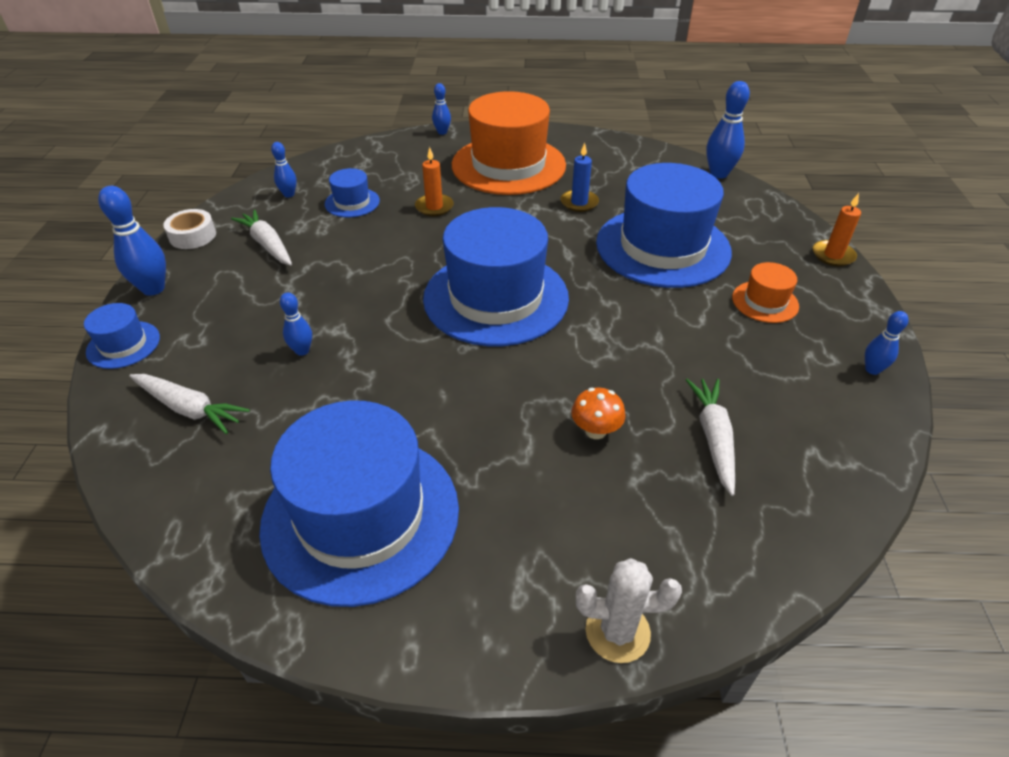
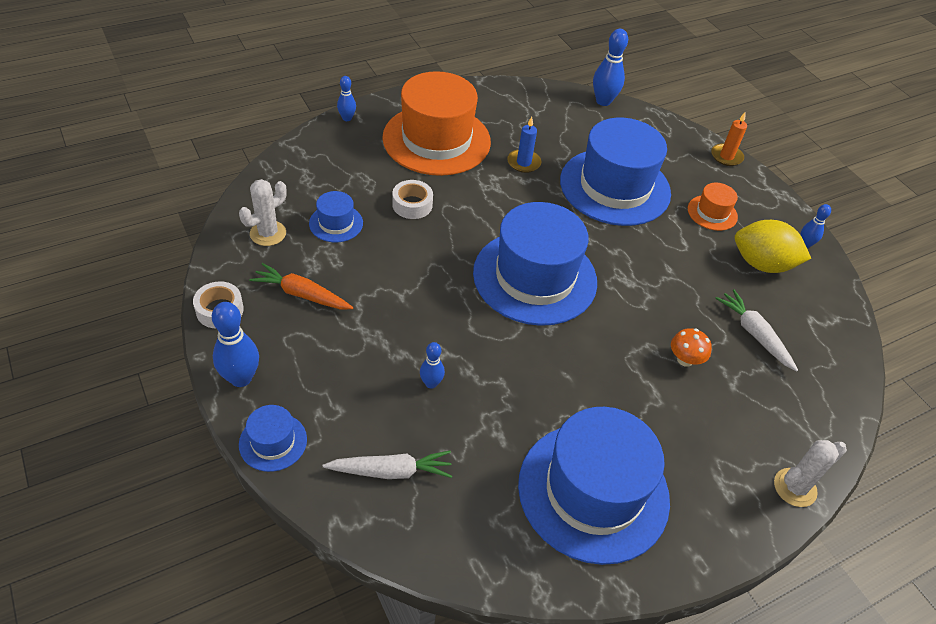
camera: 35 degrees left, 5 degrees up
white carrot [231,210,292,266] -> orange carrot [249,263,353,309]
blue bowling pin [271,142,297,197] -> white cactus [239,179,287,246]
orange candle [415,147,454,216] -> white tape [392,180,433,219]
none -> yellow lemon [735,220,811,273]

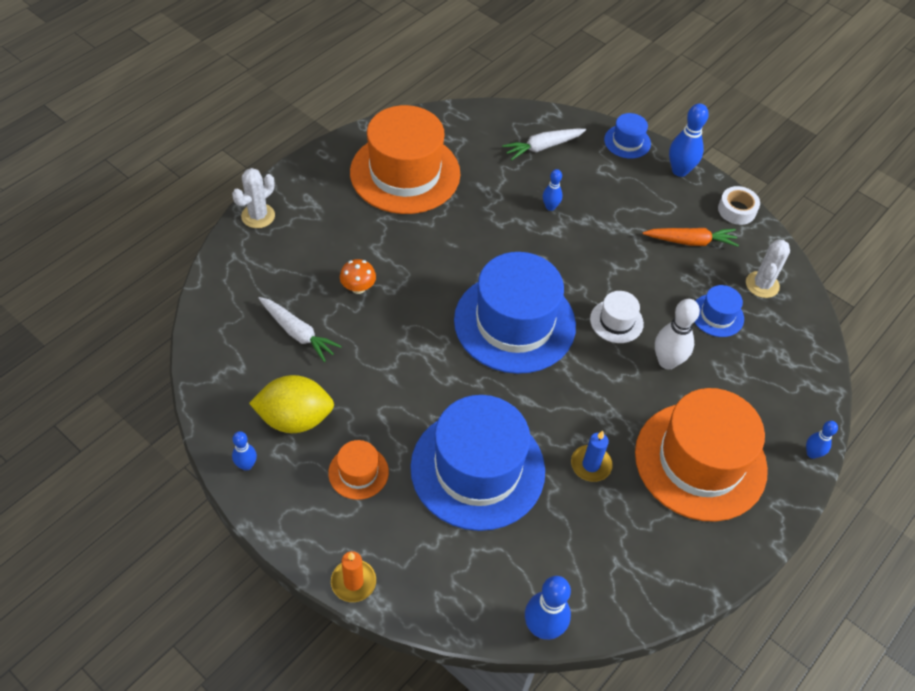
camera: 160 degrees right, 5 degrees up
white tape [392,180,433,219] -> white bowling pin [655,299,700,369]
blue hat [518,407,670,565] -> orange hat [350,105,460,214]
none -> white hat [590,291,644,343]

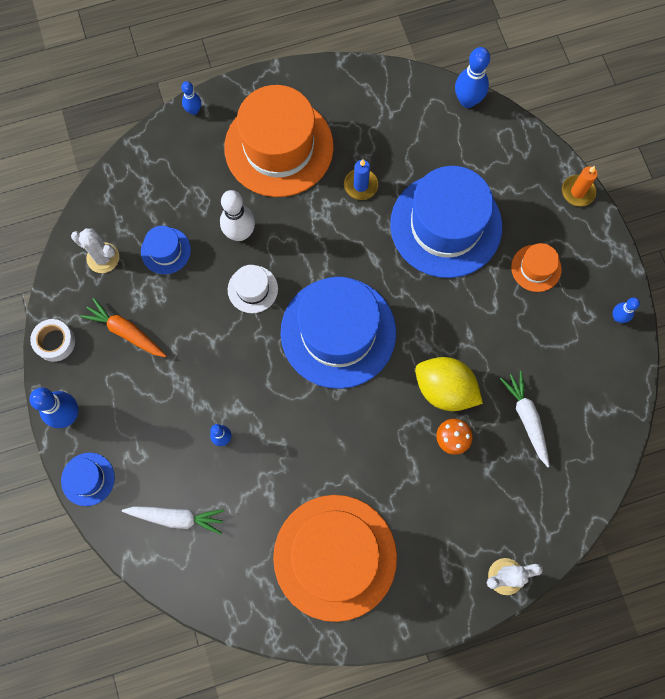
camera: 145 degrees left, 20 degrees up
yellow lemon [249,375,334,433] -> yellow lemon moved to [415,357,483,411]
white cactus [746,239,790,298] -> white cactus turned 60 degrees clockwise [71,228,119,273]

